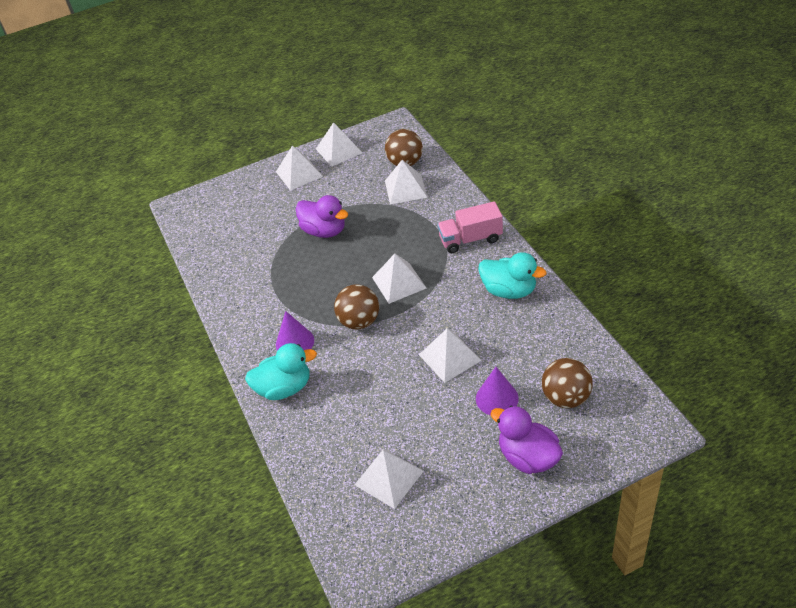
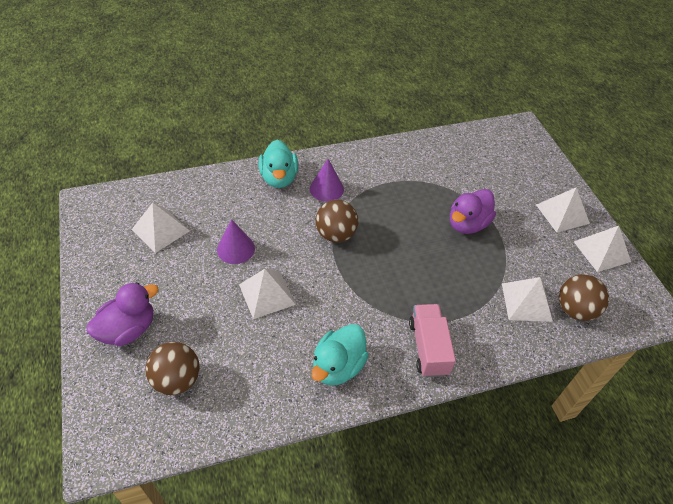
camera: 90 degrees right, 5 degrees up
white pyramid [372,254,426,304] -> none
purple cone [476,367,519,415] -> purple cone moved to [217,219,255,264]

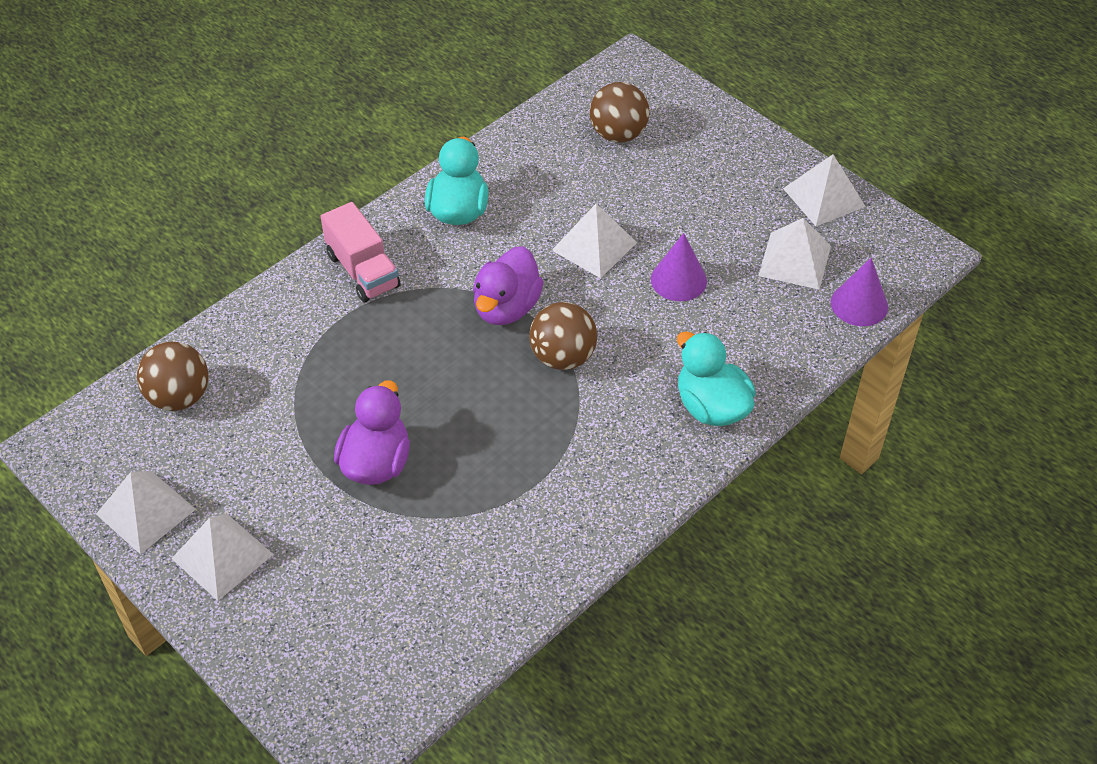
camera: 155 degrees right, 0 degrees up
purple duck [86,282,159,346] -> purple duck moved to [473,246,544,325]
purple cone [310,159,344,202] -> purple cone moved to [831,258,888,326]
white pyramid [502,277,553,322] -> white pyramid moved to [783,154,866,226]

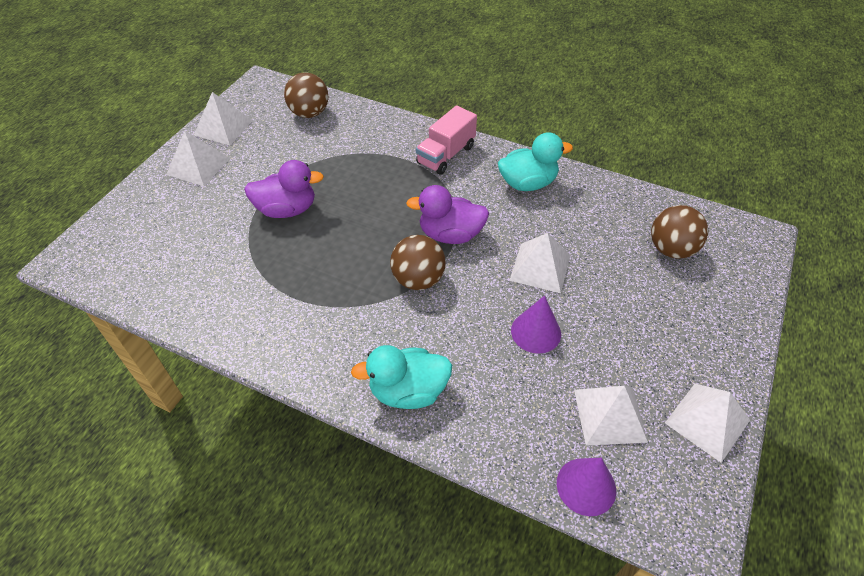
camera: 70 degrees right, 0 degrees up
turquoise duck [677,331,756,426] -> turquoise duck turned 135 degrees counterclockwise [351,345,452,409]

